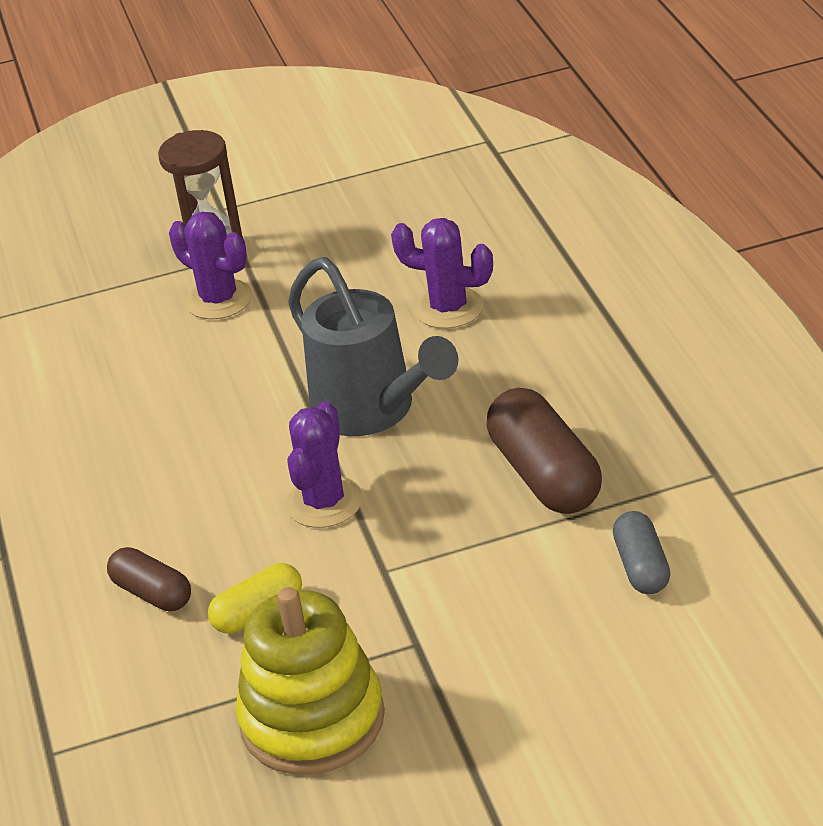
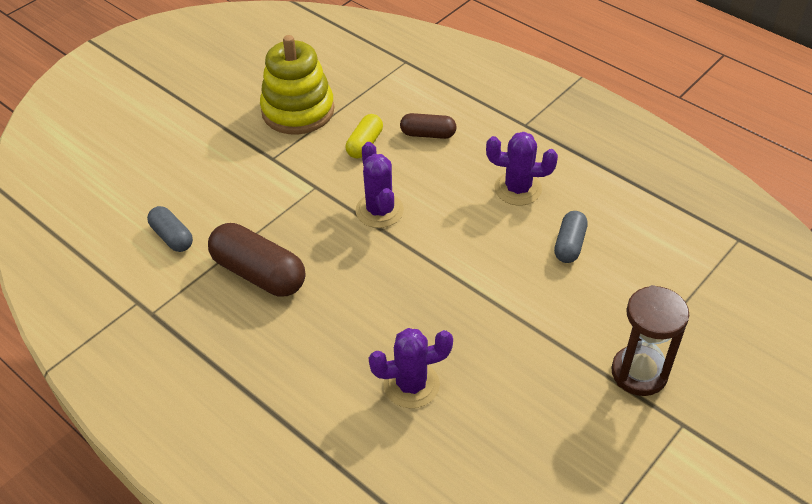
camera: 145 degrees right, 10 degrees up
purple cactus [169,212,252,320] -> purple cactus moved to [486,132,558,205]
grey watering can [288,257,458,436] -> none
none -> grey capsule [554,211,588,263]

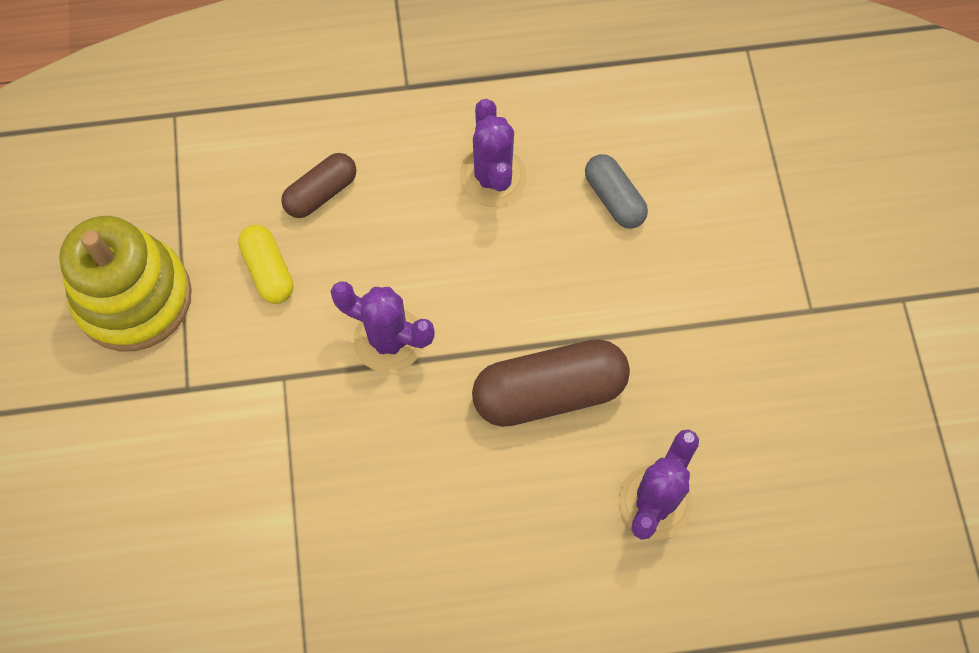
camera: 50 degrees left, 20 degrees up
grey capsule [147,206,193,252] -> none
brown capsule [208,223,305,296] -> brown capsule moved to [472,339,630,427]
purple cactus [486,132,558,205] -> purple cactus turned 60 degrees counterclockwise [460,99,527,207]
brown hourglass [612,285,689,396] -> none

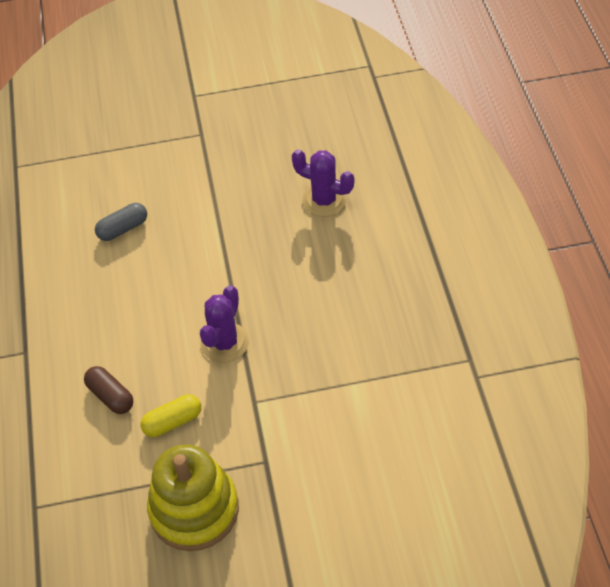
camera: 90 degrees left, 15 degrees down
purple cactus [460,99,527,207] -> none
brown capsule [472,339,630,427] -> none

